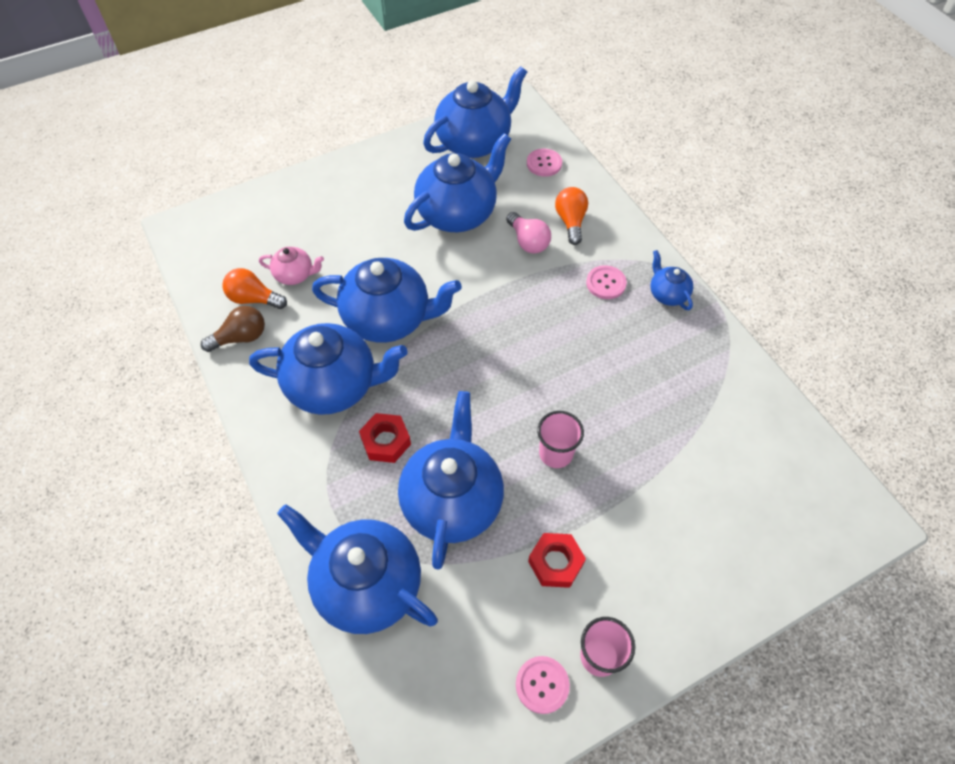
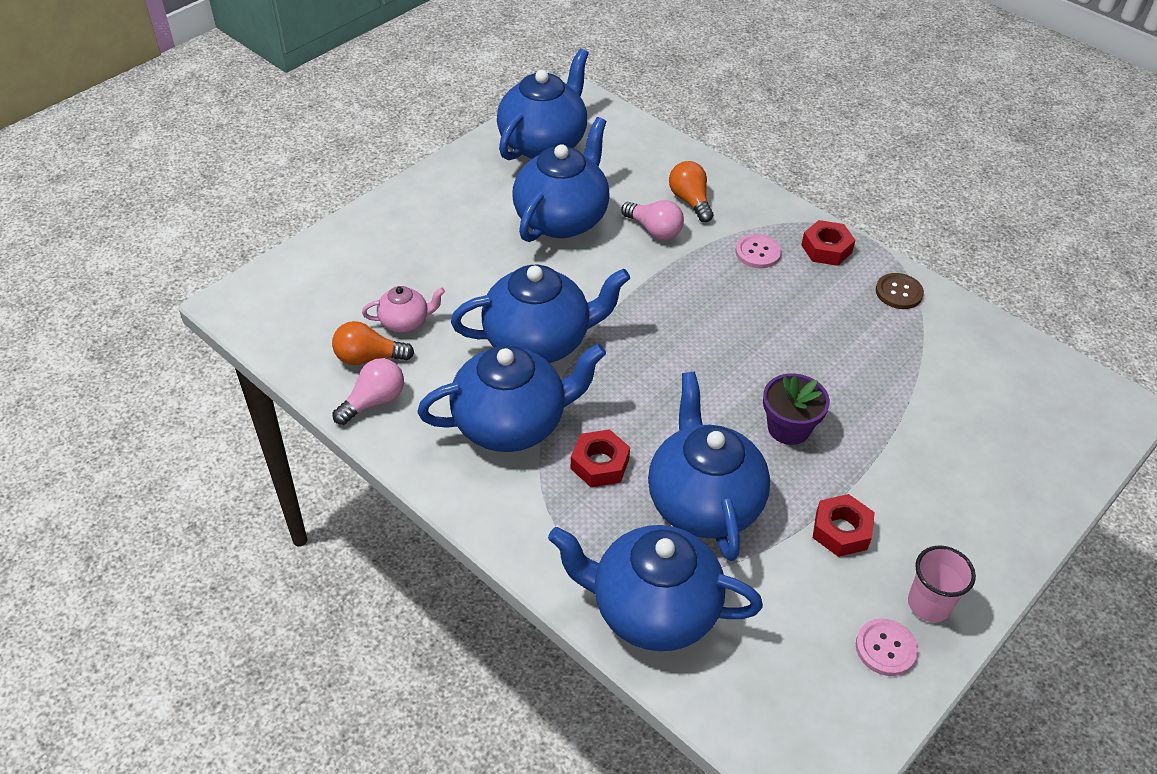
camera: 20 degrees left, 10 degrees down
brown light bulb [201,306,265,352] -> pink light bulb [333,358,404,425]
pink button [527,149,562,177] -> none
pink cup [537,411,584,468] -> purple flower pot [763,373,830,445]
blue teapot [651,250,693,310] -> red nut [801,220,855,266]
none -> brown button [876,273,924,309]

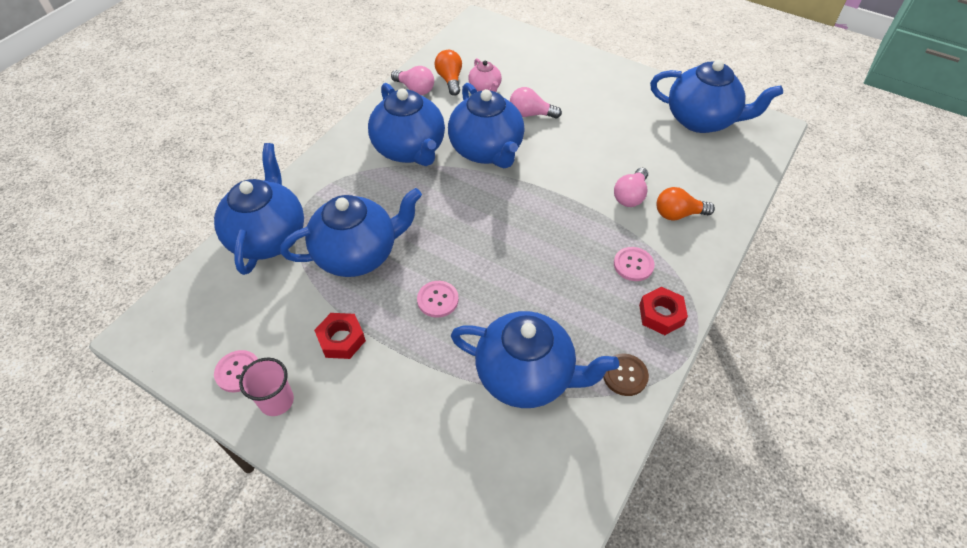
camera: 80 degrees right, 5 degrees up
blue teapot [513,117,610,242] -> blue teapot moved to [451,311,619,408]
red nut [571,429,630,487] -> none
orange light bulb [669,161,713,222] -> orange light bulb turned 150 degrees counterclockwise [656,187,715,221]
purple flower pot [763,373,830,445] -> pink button [417,281,459,318]
none -> pink light bulb [510,87,562,119]

